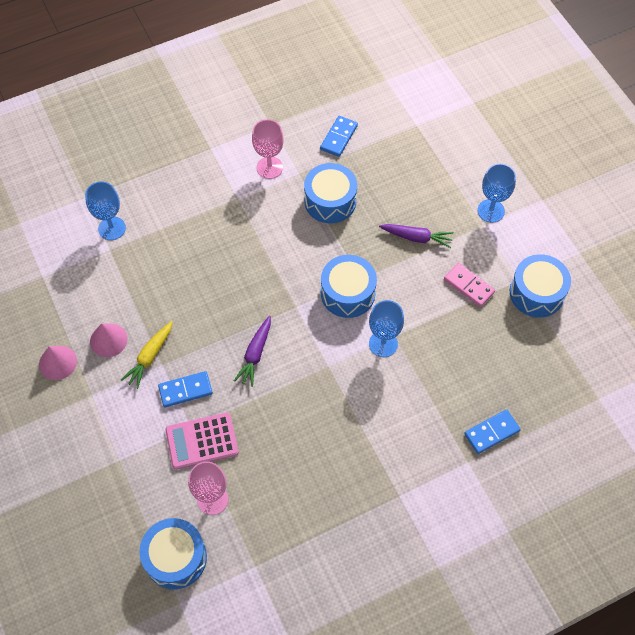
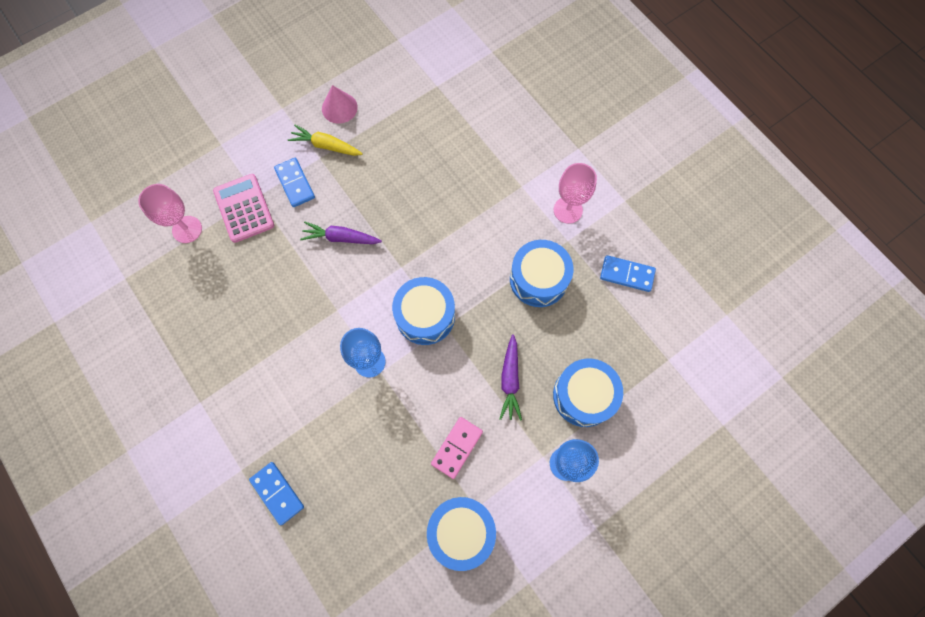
camera: 80 degrees right, 10 degrees up
pink cone [39,346,77,380] -> none
blue goblet [85,182,126,240] -> none
blue drum [139,518,207,589] -> blue drum moved to [553,359,623,427]

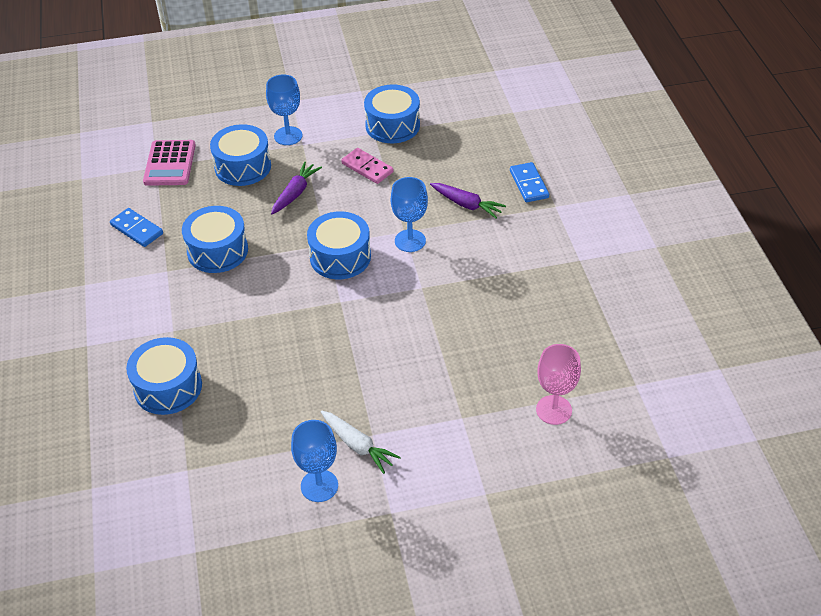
camera: 155 degrees left, 25 degrees down
pink calculator [213,174,274,243] -> pink calculator moved to [143,140,196,186]
blue domino [274,158,315,207] -> none
yellow carrot [288,125,363,156] -> white carrot [321,411,401,474]
purple carrot [300,221,382,244] -> purple carrot moved to [430,183,506,219]
pink cone [322,85,358,124] -> blue goblet [291,420,338,502]
pink domino [431,417,483,479] -> pink domino turned 75 degrees clockwise [341,148,393,184]
pink goblet [554,163,597,224] -> none
none -> blue drum [126,337,202,415]

